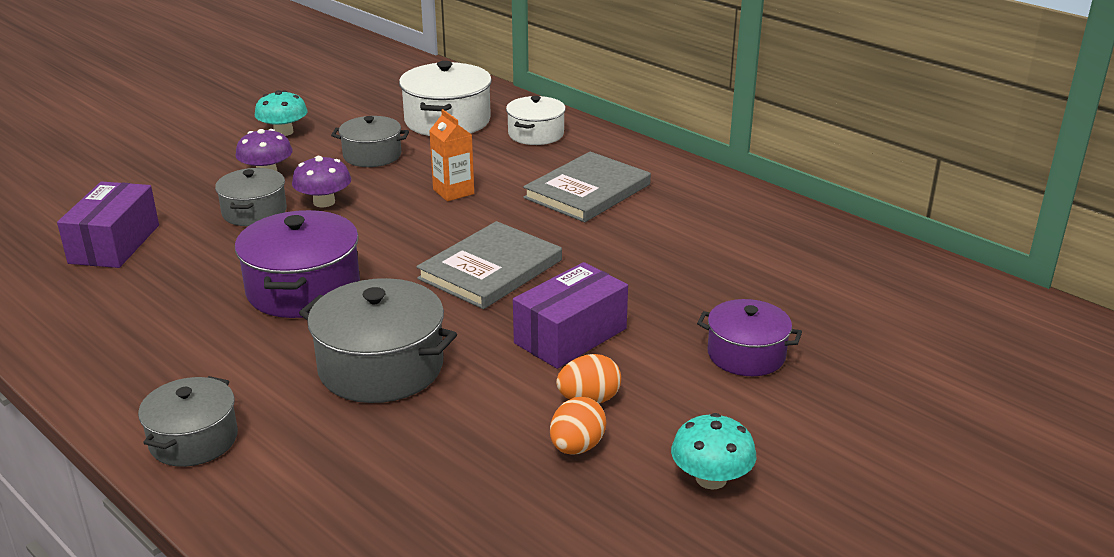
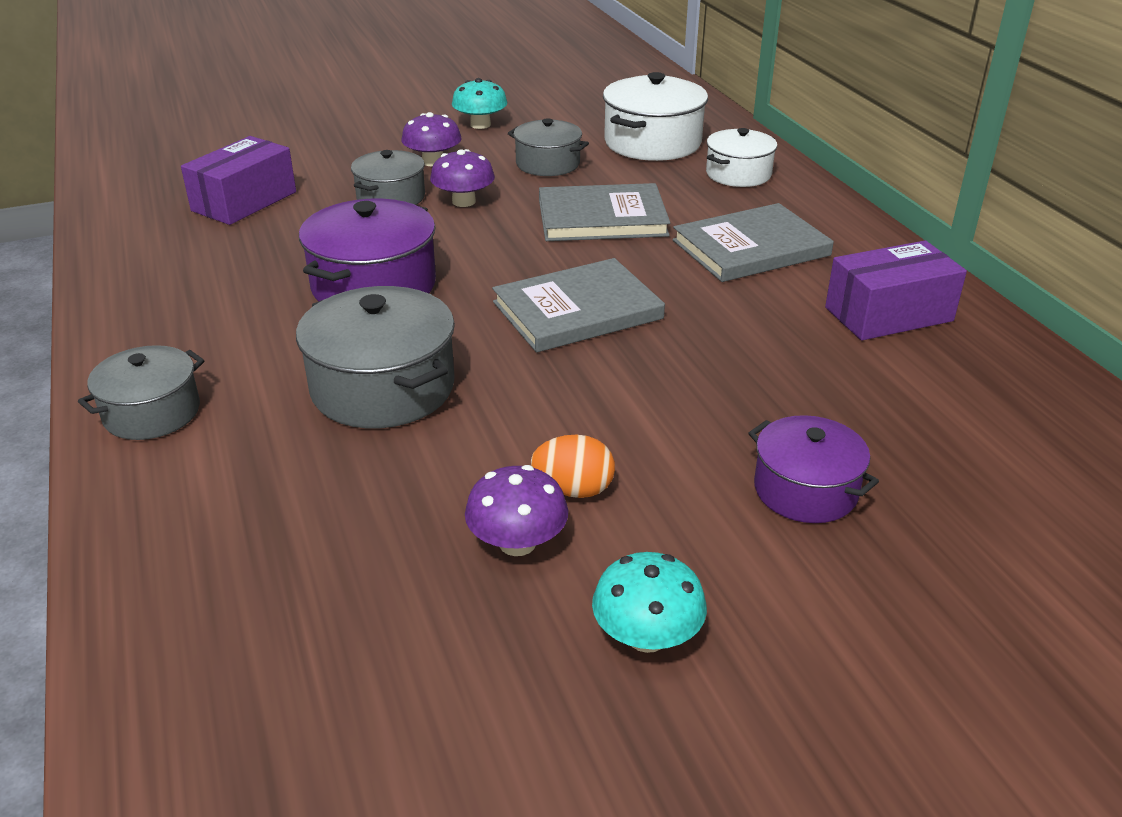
camera: 25 degrees right, 5 degrees up
orange carton [429,109,474,201] -> grey book [539,183,670,241]
purple box [513,262,628,369] -> purple box moved to [825,240,967,341]
orange egg [550,397,606,455] -> purple mushroom [465,465,568,556]

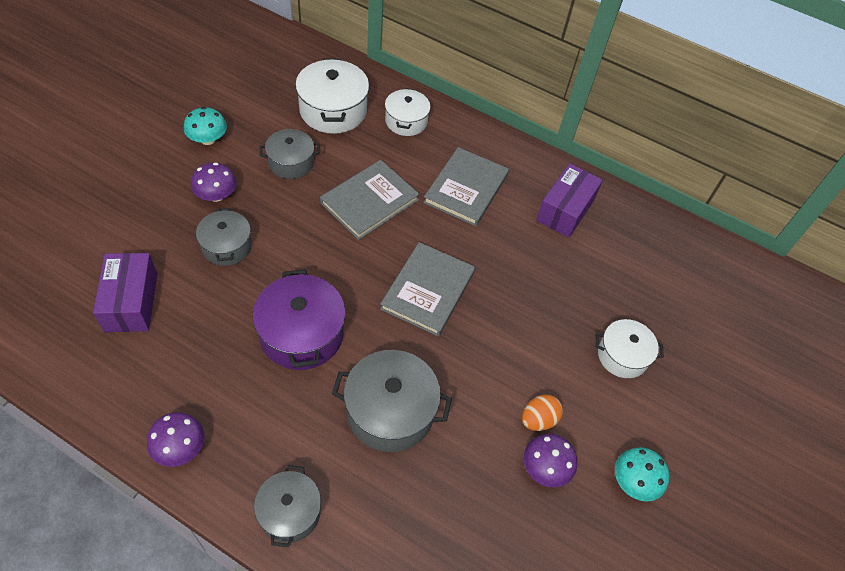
camera: 45 degrees left, 20 degrees up
purple mushroom [430,149,495,207] -> purple mushroom moved to [147,412,204,467]
purple pot [749,415,879,523] -> white pot [596,319,664,378]

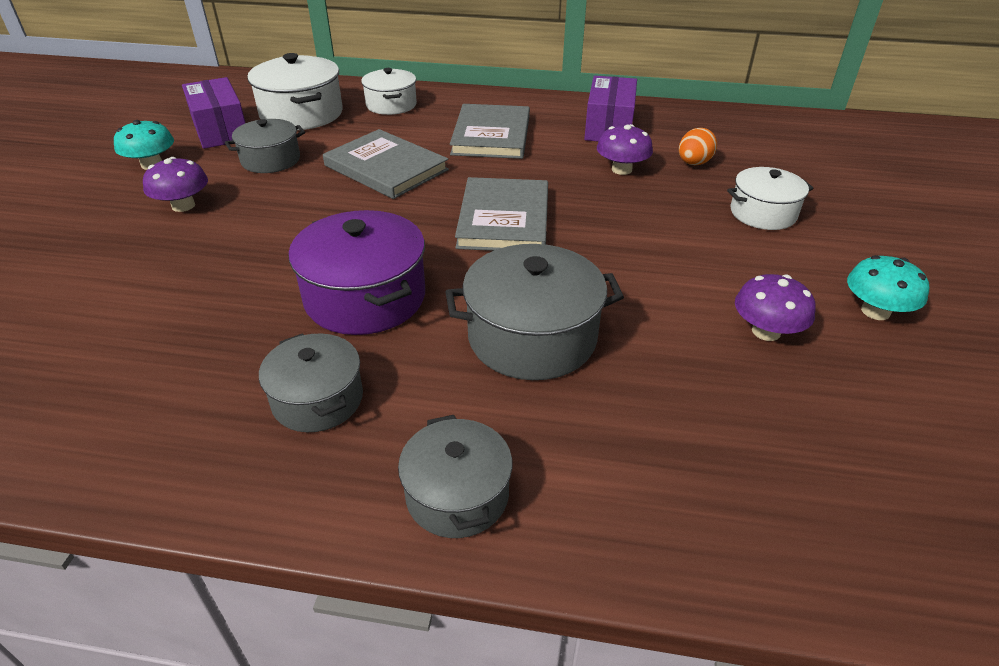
camera: 15 degrees left, 15 degrees down
purple box [93,253,157,332] -> purple box moved to [182,77,245,149]
purple mushroom [147,412,204,467] -> purple mushroom moved to [597,124,653,175]
grey pot [196,208,252,266] -> grey pot moved to [259,333,363,432]
grey book [320,160,420,240] -> grey book turned 75 degrees counterclockwise [323,129,449,199]
orange egg [522,394,563,431] -> orange egg moved to [679,128,717,165]

